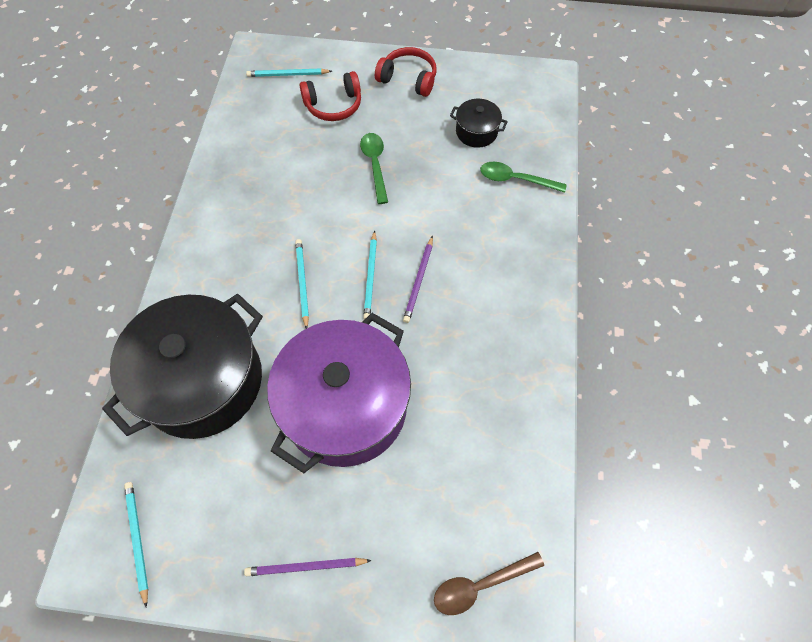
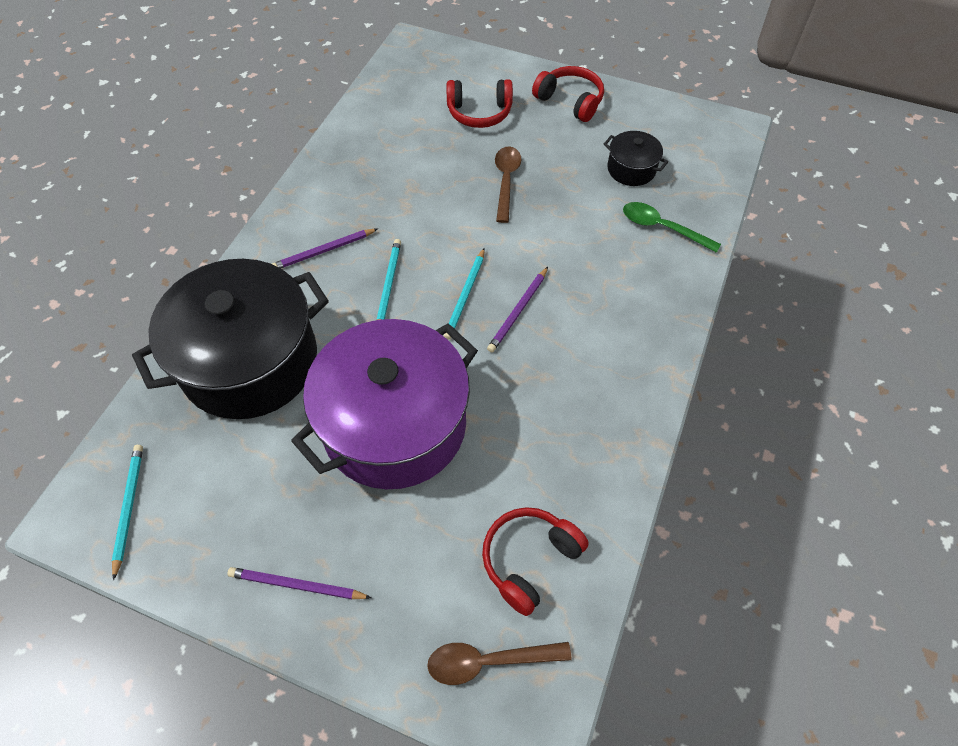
camera: 15 degrees right, 5 degrees down
turquoise pencil [246,69,332,77] -> none
green spoon [360,133,388,204] -> brown spoon [495,146,522,223]
none -> purple pencil [272,229,377,268]
none -> red headphones [482,507,589,616]

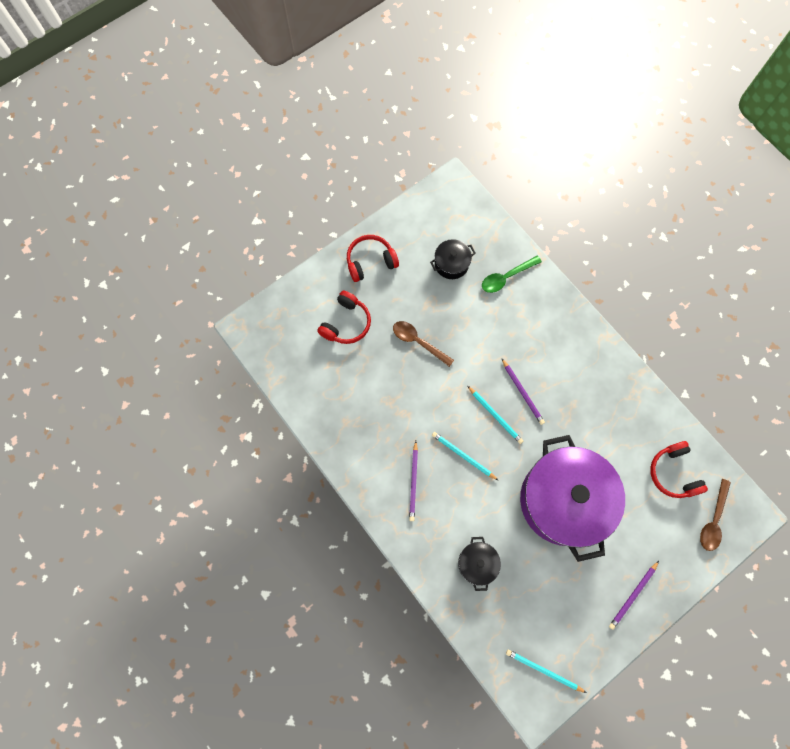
camera: 60 degrees left, 15 degrees up
black pot [132,259,329,419] -> black pot [458,537,501,591], size x0.43

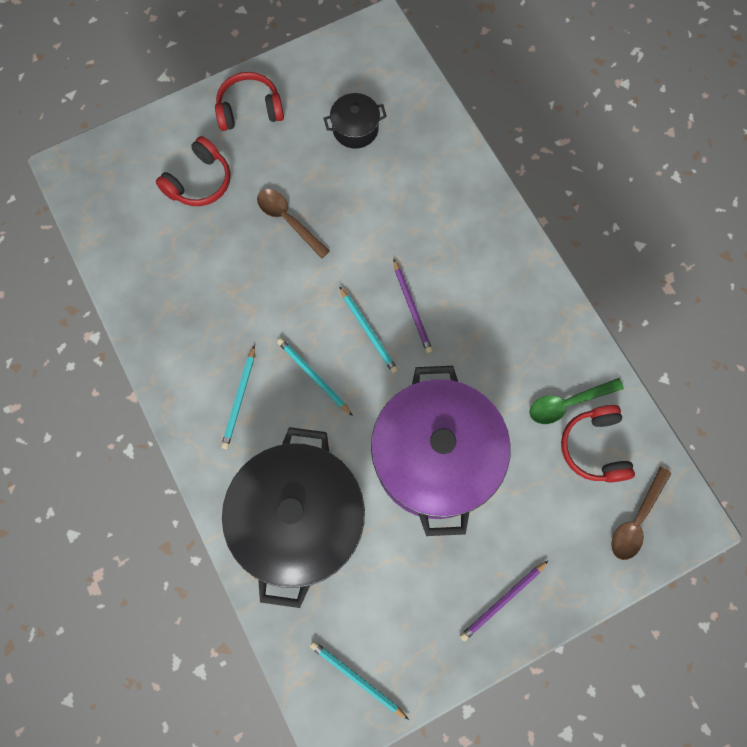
camera: 10 degrees right, 0 degrees up
purple pencil [409,441,418,521] -> turquoise pencil [221,345,255,449]
black pot [458,537,501,591] -> black pot [222,427,365,608], size x2.34
green spoon [482,256,542,293] -> green spoon moved to [529,378,624,424]

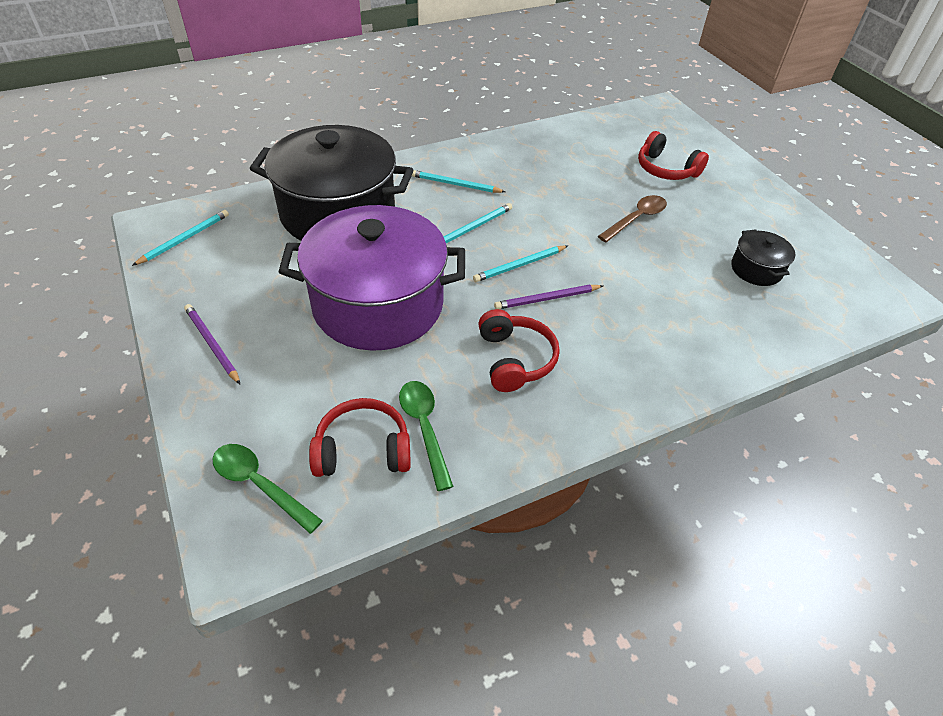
camera: 90 degrees right, 25 degrees down
red headphones [215,72,284,131] -> red headphones moved to [478,309,560,392]
brown spoon [611,467,671,560] -> green spoon [213,444,323,534]

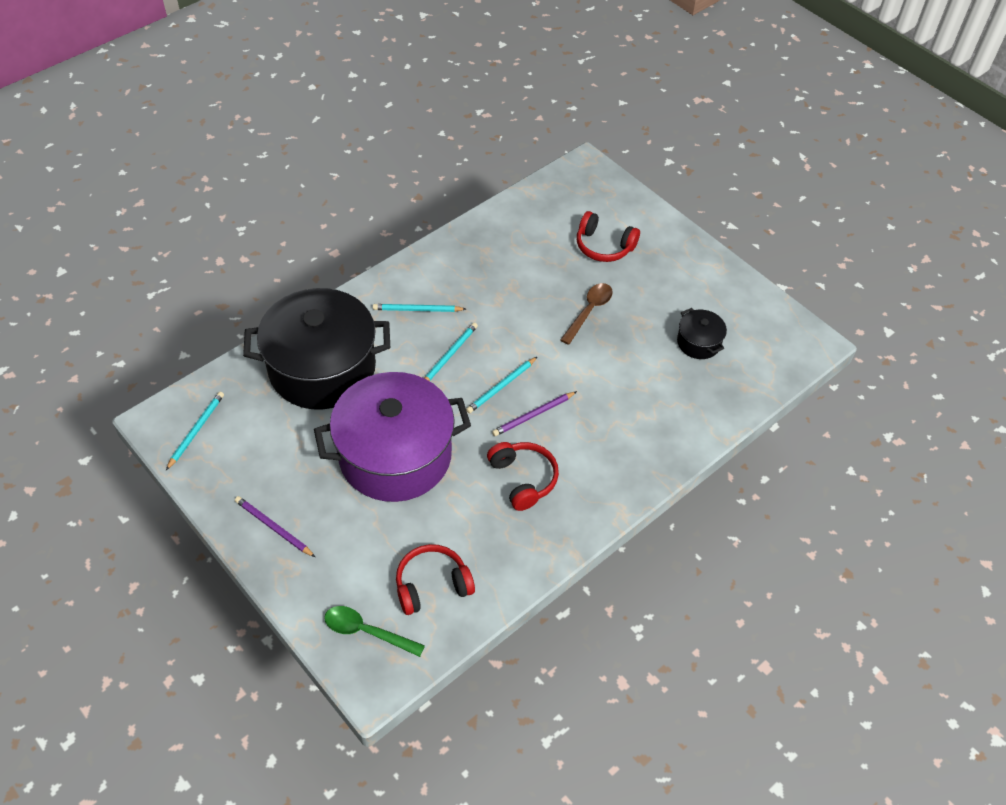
camera: 15 degrees left, 5 degrees up
green spoon [399,381,454,491] -> none

